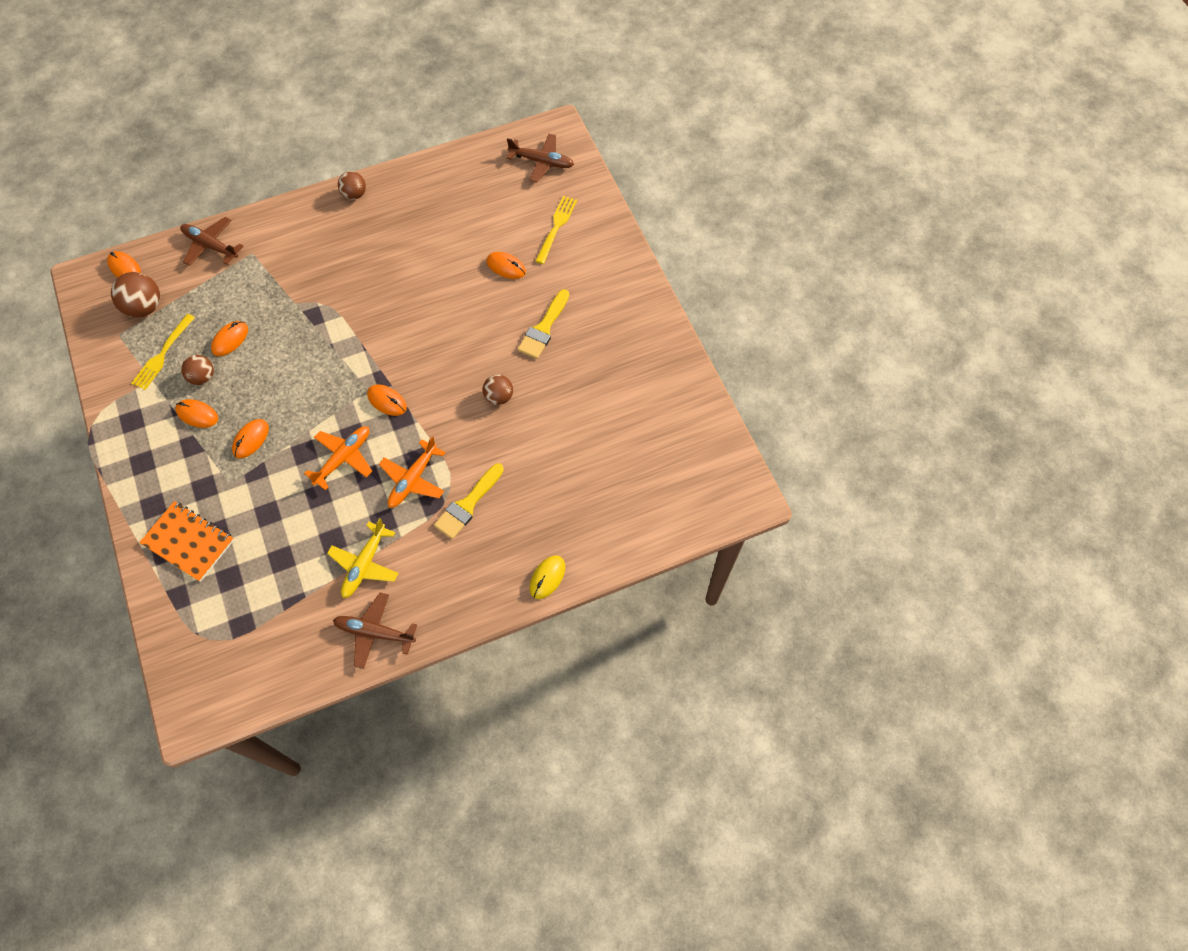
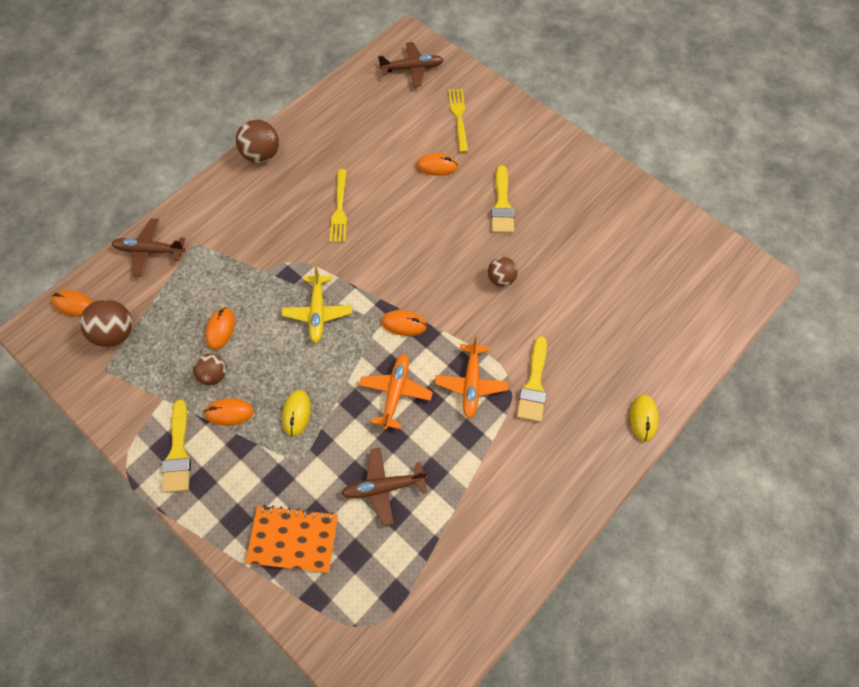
camera: 25 degrees left, 0 degrees up
yellow fork [131,314,195,390] -> yellow fork moved to [330,169,347,242]
orange mouse [232,419,269,458] -> yellow mouse [282,390,311,437]
yellow plane [327,518,399,598] -> yellow plane moved to [282,266,352,344]
brown plane [333,593,417,669] -> brown plane moved to [341,448,428,526]
brown ball [338,171,366,200] -> brown ball [236,119,279,163], size x1.53
none -> yellow brush [162,399,191,493]

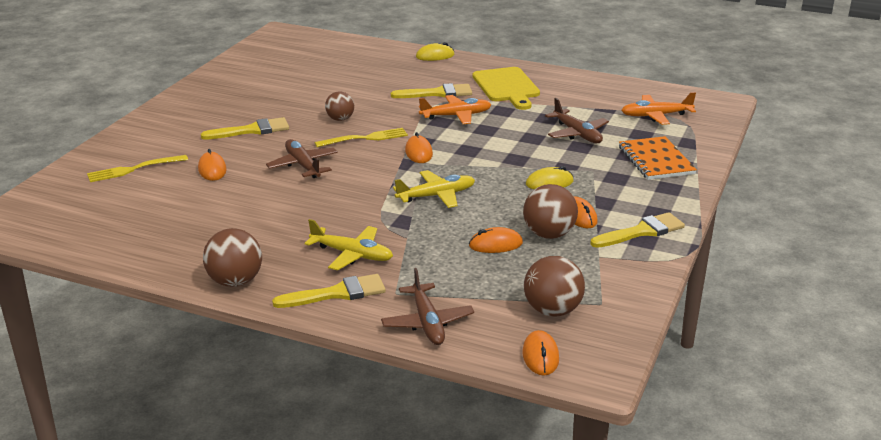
camera: 110 degrees left, 35 degrees down
brown ball [193,354,226,385] -> brown ball [523,184,578,239], size x1.53
yellow fork [330,169,347,242] -> yellow fork moved to [314,128,408,147]
orange plane [359,354,433,430] -> orange plane moved to [621,92,696,125]
brown plane [378,42,444,87] -> brown plane moved to [266,139,338,178]
none -> yellow brush [272,274,386,308]
none -> yellow plane [304,219,393,271]
none -> yellow cutting board [473,67,540,110]

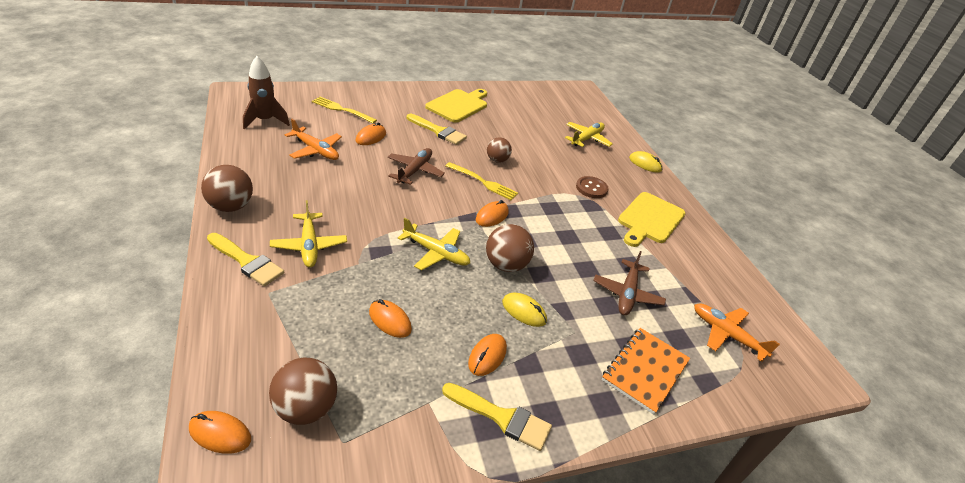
camera: 45 degrees right, 10 degrees up
brown plane [381,268,474,345] -> none
yellow brush [391,83,472,98] -> brown button [576,176,609,198]
orange plane [419,95,492,124] -> orange plane moved to [285,119,342,160]
orange mouse [522,330,559,376] -> orange mouse turned 60 degrees clockwise [189,411,251,454]
brown ball [523,184,578,239] -> brown ball moved to [486,224,534,272]
none -> brown rocket [243,56,290,130]
none -> yellow cutting board [425,89,487,123]
none -> yellow plane [565,122,613,147]

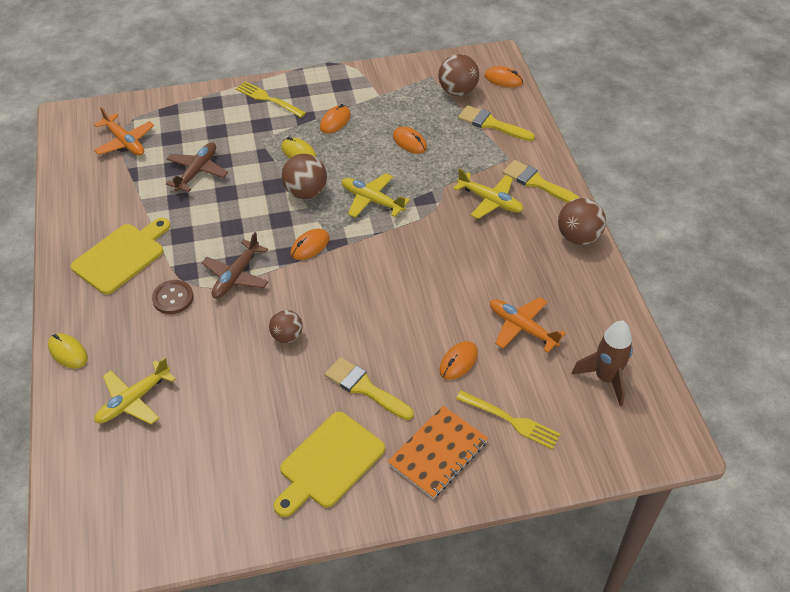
camera: 170 degrees left, 10 degrees up
yellow plane [270,200,347,267] -> yellow plane turned 135 degrees clockwise [453,168,524,219]
brown plane [387,148,445,185] -> brown plane moved to [202,232,269,299]
yellow brush [442,383,552,451] -> yellow brush moved to [458,105,535,141]
yellow fork [445,162,518,200] -> yellow fork moved to [236,81,306,118]
orange notebook [602,328,690,415] -> orange notebook moved to [387,406,488,499]

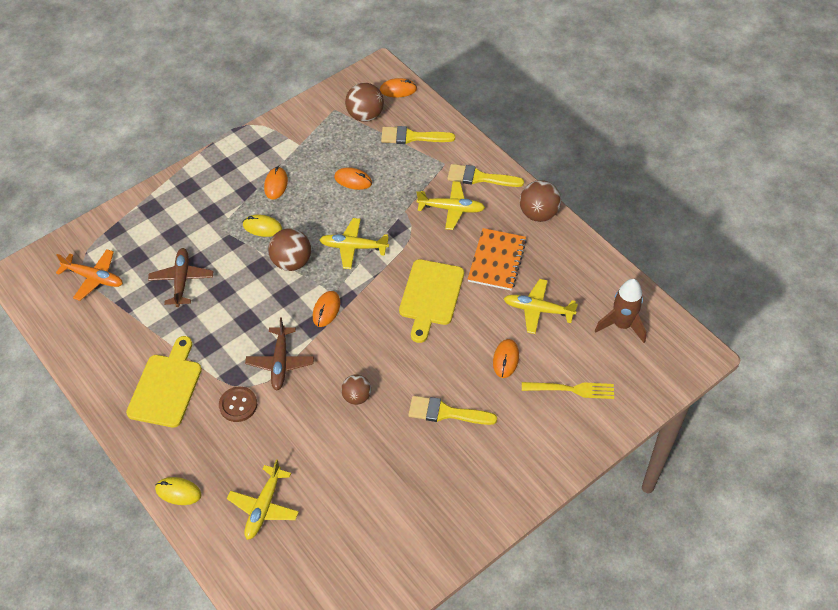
camera: 25 degrees left, 5 degrees up
yellow fork [236,81,306,118] -> none
yellow cutting board [274,412,385,517] -> yellow cutting board moved to [399,259,464,343]
orange notebook [387,406,488,499] -> orange notebook moved to [468,228,526,290]
orange plane [490,297,566,353] -> yellow plane [504,279,578,334]

